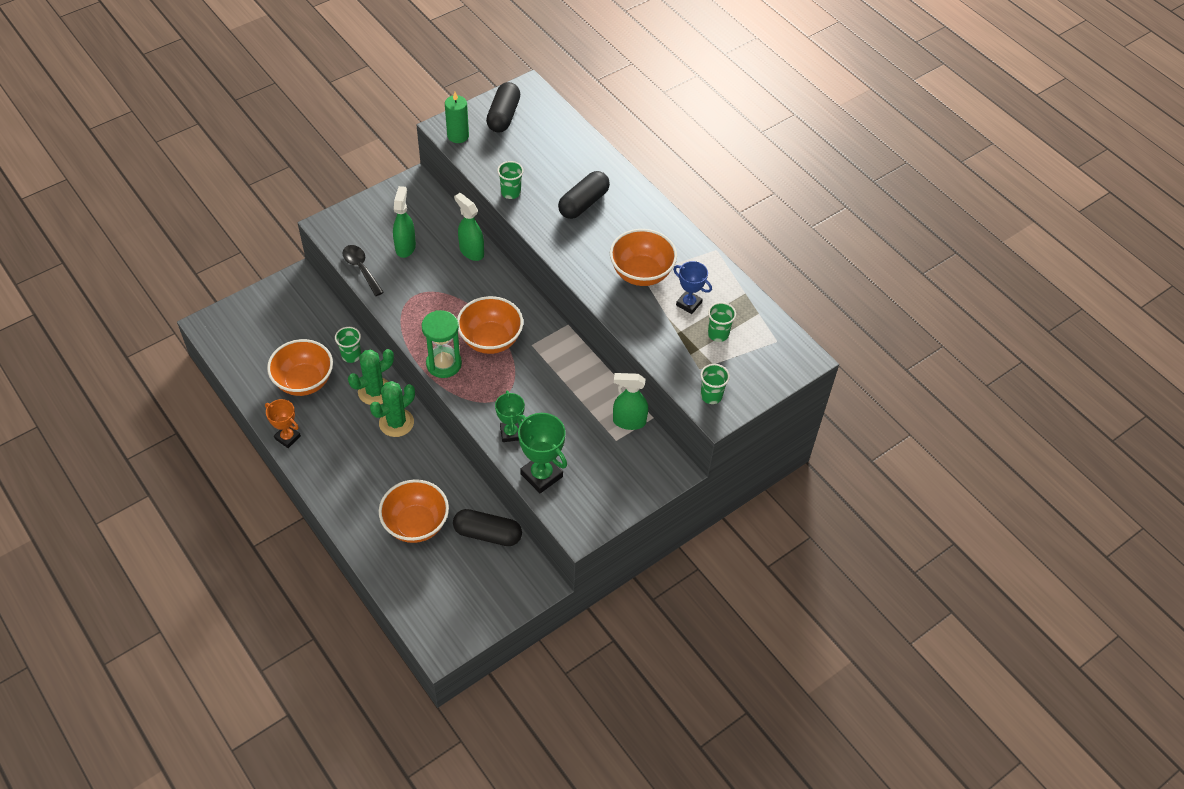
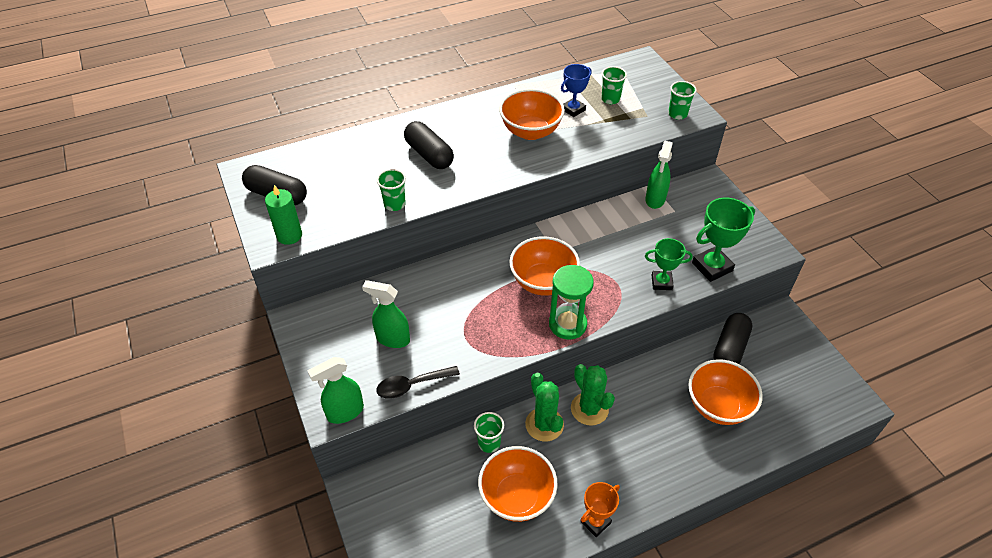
camera: 75 degrees left, 5 degrees down
green spray bottle [454,193,484,261] -> green spray bottle moved to [308,357,364,424]

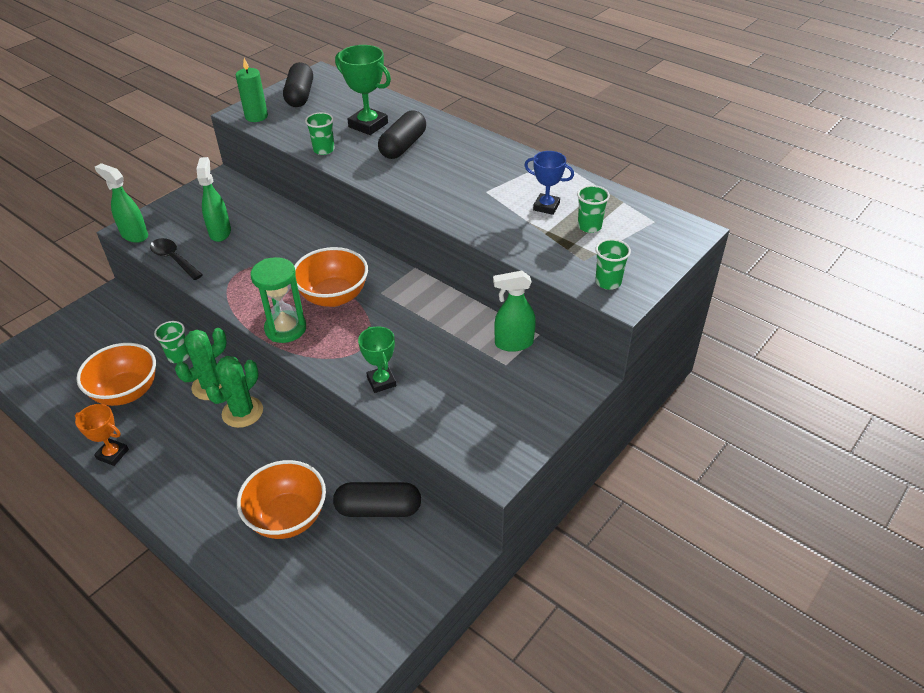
camera: 65 degrees right, 5 degrees down
orange bowl [499,89,565,140] -> none
green trophy [692,197,755,282] -> green trophy moved to [335,45,391,135]

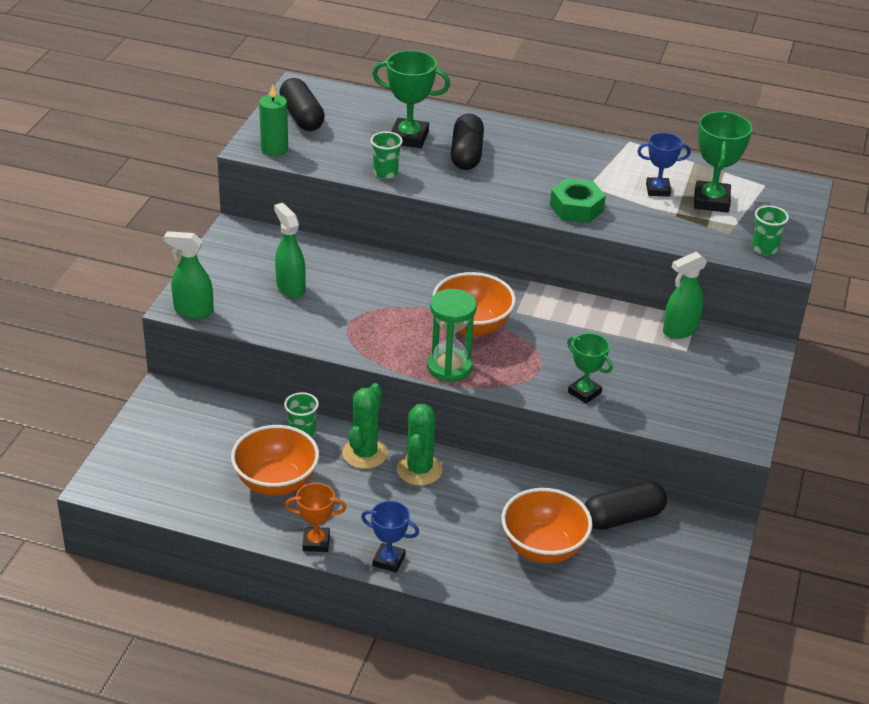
camera: 25 degrees left, 5 degrees down
black spoon [150,238,203,280] -> none
green cup [577,185,610,233] -> green trophy [694,111,752,213]
none -> blue trophy [361,501,419,573]
none -> green nut [550,178,606,223]

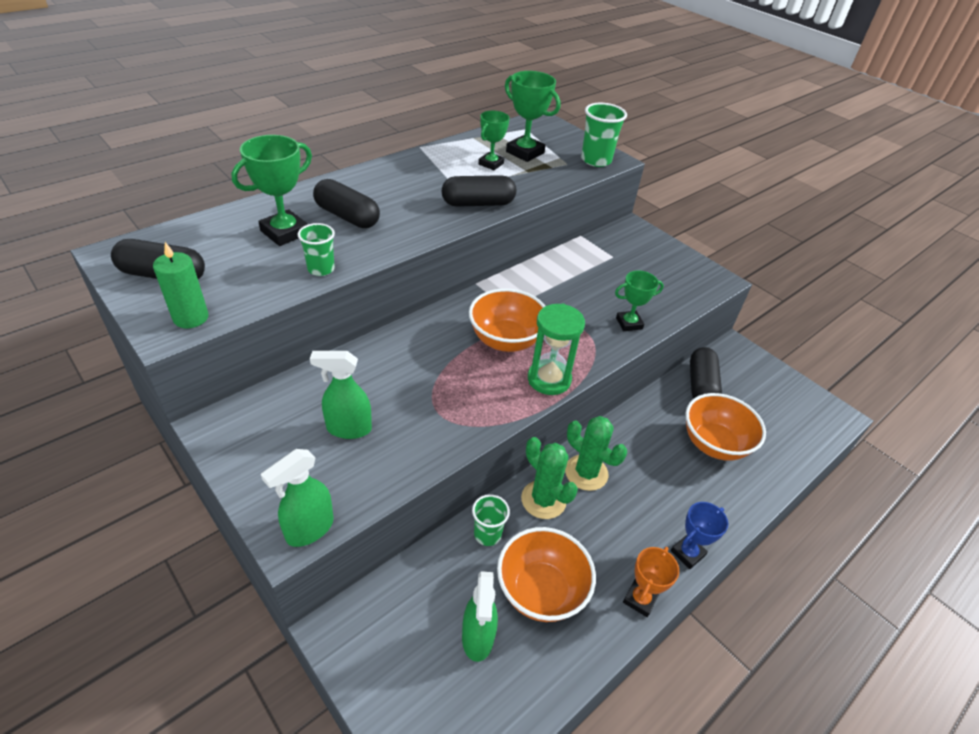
camera: 60 degrees left, 5 degrees up
green nut [550,178,606,223] -> black capsule [442,175,516,207]
blue trophy [638,133,691,197] -> green trophy [479,111,510,170]
green spray bottle [663,252,707,339] -> green spray bottle moved to [462,571,498,662]
green cup [752,205,789,255] -> green cup [581,103,627,167], size x1.55

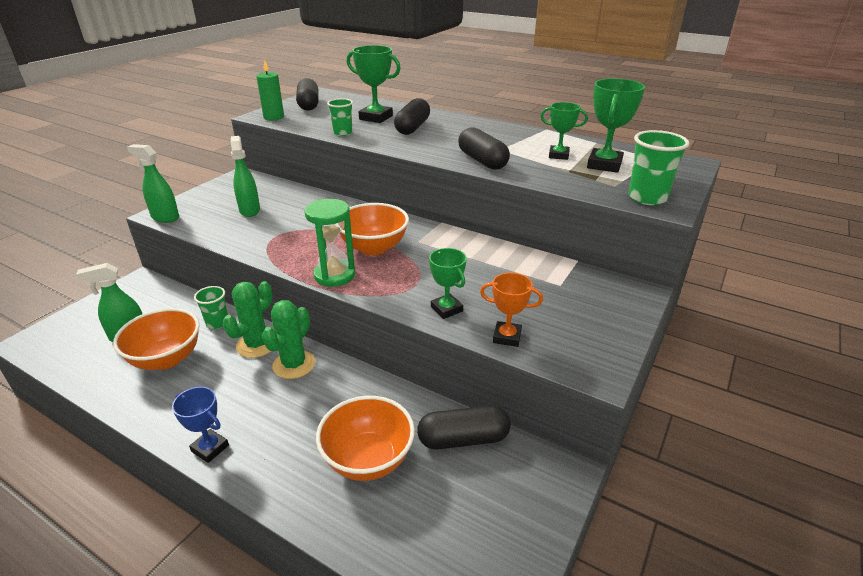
camera: 75 degrees right, 10 degrees down
orange trophy [623,547,679,617] -> orange trophy moved to [480,273,543,347]

